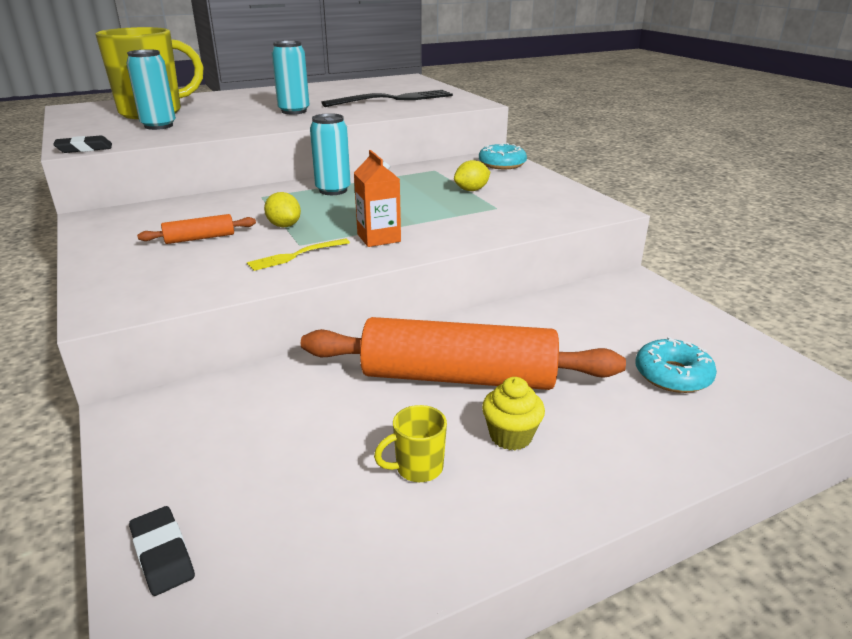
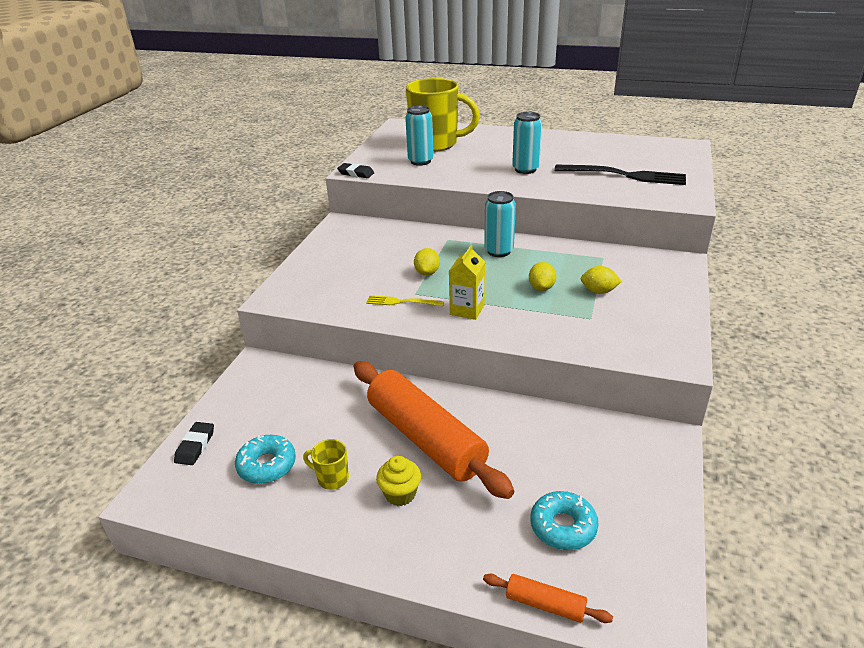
camera: 45 degrees right, 5 degrees up
orange rolling pin [137,214,256,244] -> orange rolling pin moved to [483,574,613,623]
orange carton [354,150,401,247] -> yellow carton [449,245,485,320]
turquoise donut [479,143,527,169] -> turquoise donut moved to [235,435,296,484]
none -> yellow lemon [529,262,556,291]

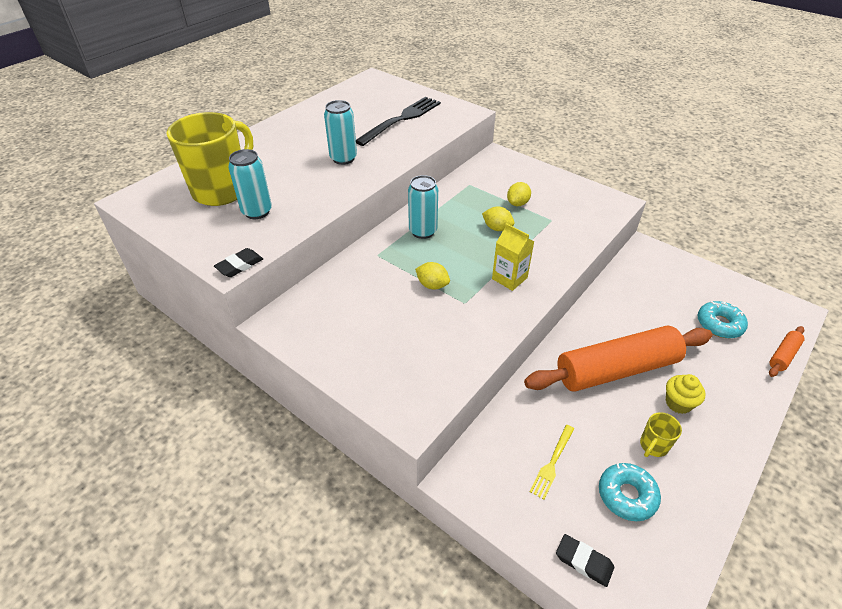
camera: 70 degrees left, 10 degrees up
yellow fork [366,295,444,306] -> yellow fork moved to [529,425,574,499]

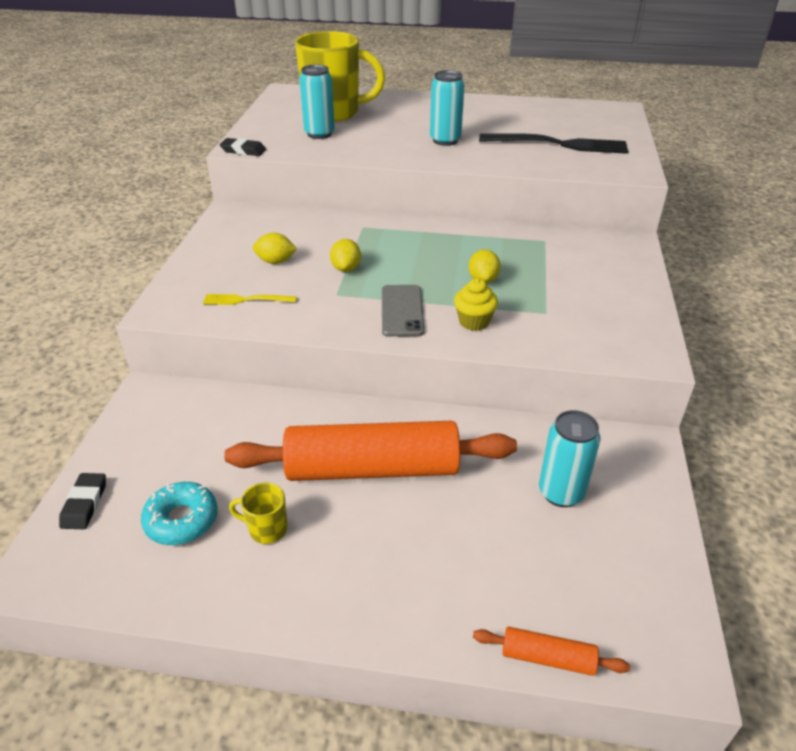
camera: 60 degrees right, 5 degrees down
turquoise can [408,175,438,239] -> turquoise can moved to [539,410,600,507]
yellow carton [492,223,534,291] -> grey phone [382,285,424,337]
yellow lemon [507,182,531,206] -> yellow lemon moved to [253,233,297,264]
orange rolling pin [524,326,713,391] -> orange rolling pin turned 45 degrees counterclockwise [224,421,517,481]
yellow fork [529,425,574,499] -> yellow fork moved to [203,294,297,305]
yellow cupcake [666,374,706,414] -> yellow cupcake moved to [454,278,498,331]
turquoise donut [698,301,748,338] -> none

